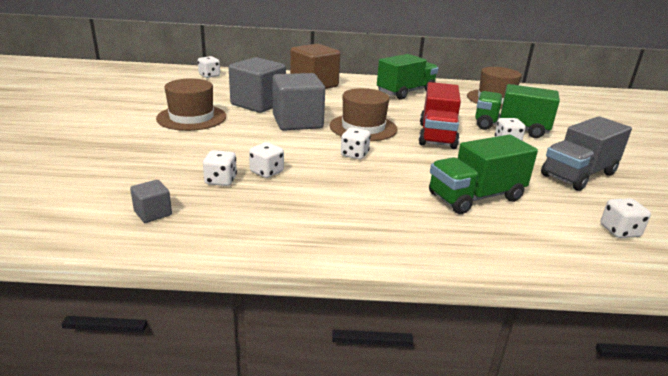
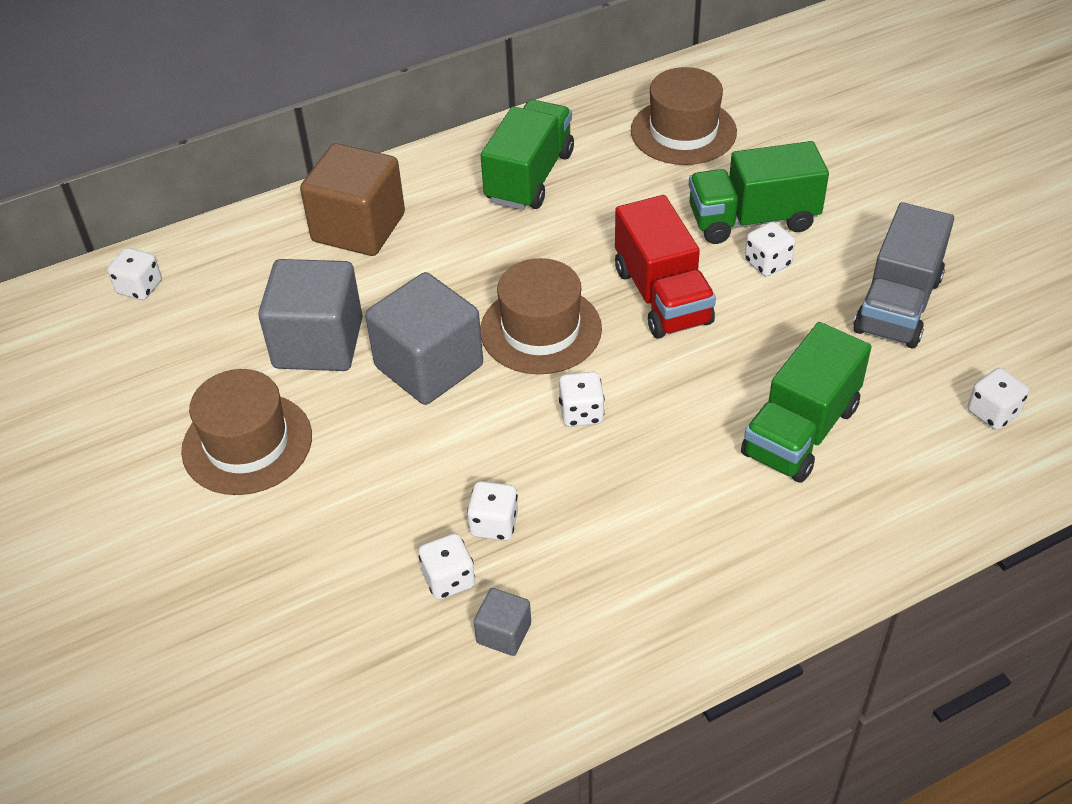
camera: 25 degrees left, 20 degrees up
grey cube [130,180,172,223] -> grey cube moved to [474,588,531,656]

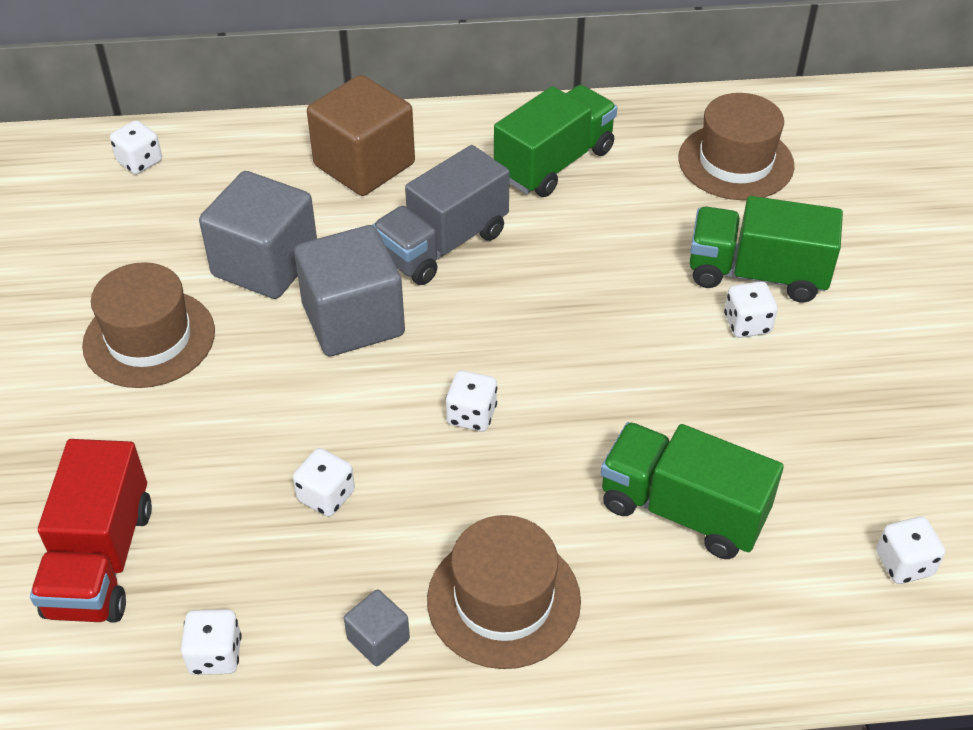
camera: 20 degrees right, 0 degrees up
white dice [419,533,475,600] -> white dice moved to [181,609,242,675]
grey cube [474,588,531,656] -> grey cube moved to [344,589,410,666]
brown hat [480,258,602,374] -> brown hat moved to [427,515,581,669]
red truck [615,195,716,339] -> red truck moved to [30,439,152,623]
green truck [741,322,871,483] -> green truck turned 60 degrees clockwise [601,422,784,559]
grey truck [853,202,954,349] -> grey truck moved to [373,145,510,285]

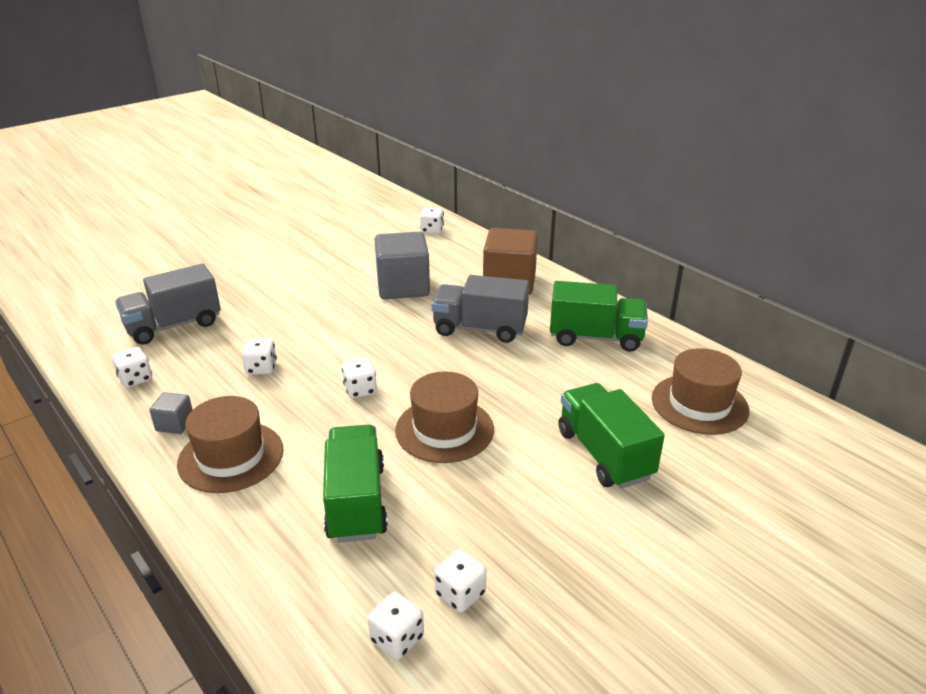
camera: 55 degrees right, 15 degrees down
red truck [30,439,152,623] -> grey truck [115,264,221,345]
brown hat [82,262,215,388] -> brown hat moved to [395,371,494,463]
grey cube [294,225,405,356] -> none
white dice [724,281,778,338] -> white dice moved to [434,550,486,612]

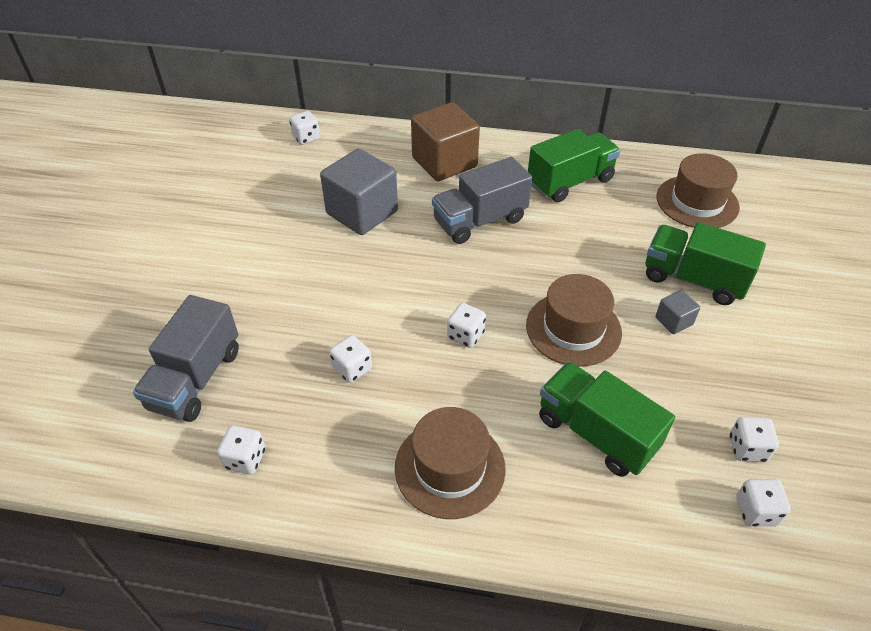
camera: 40 degrees left, 15 degrees up
grey cube [149,392,193,434] -> grey cube moved to [655,290,700,334]

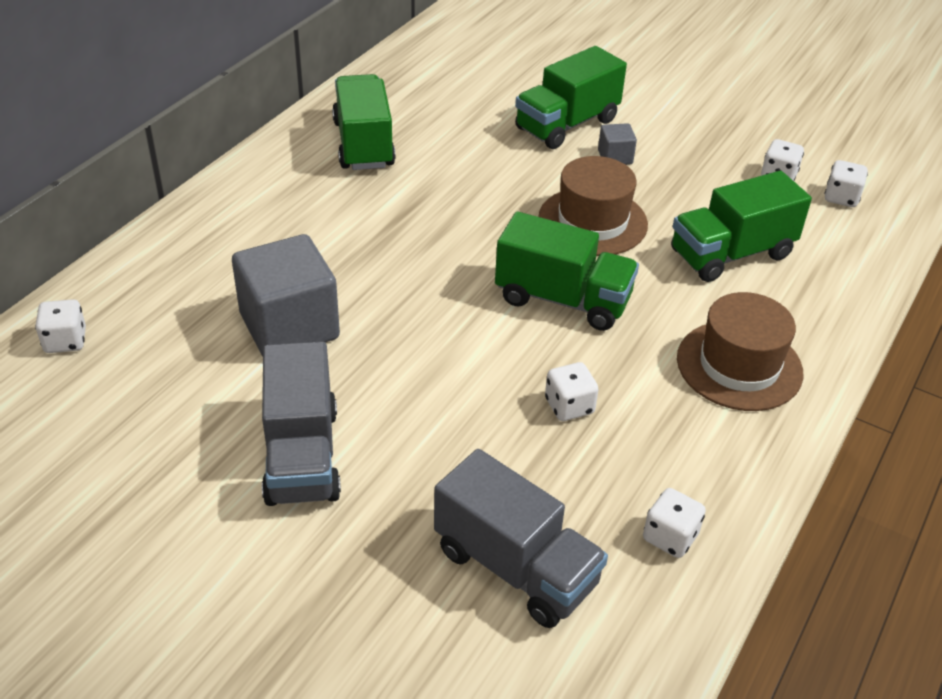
camera: 70 degrees left, 5 degrees down
brown cube [411,102,480,181] -> none
grey truck [432,157,532,244] -> grey truck moved to [262,341,341,506]
white dice [447,303,486,348] -> green truck [495,212,639,331]
brown hat [657,153,740,228] -> none

